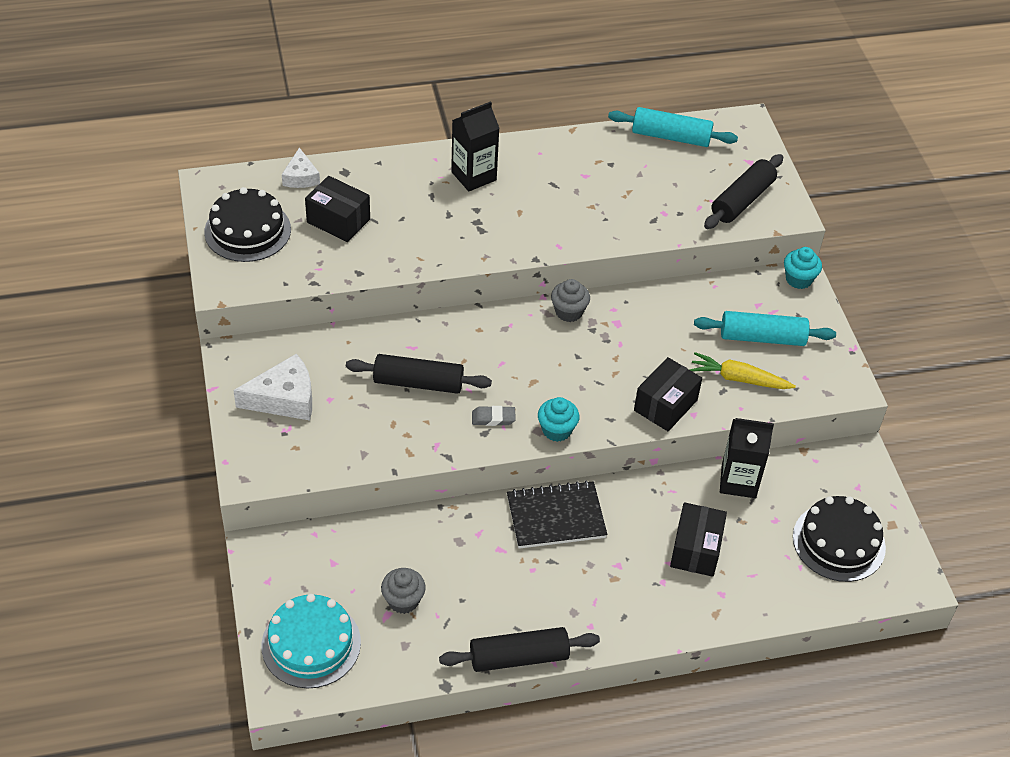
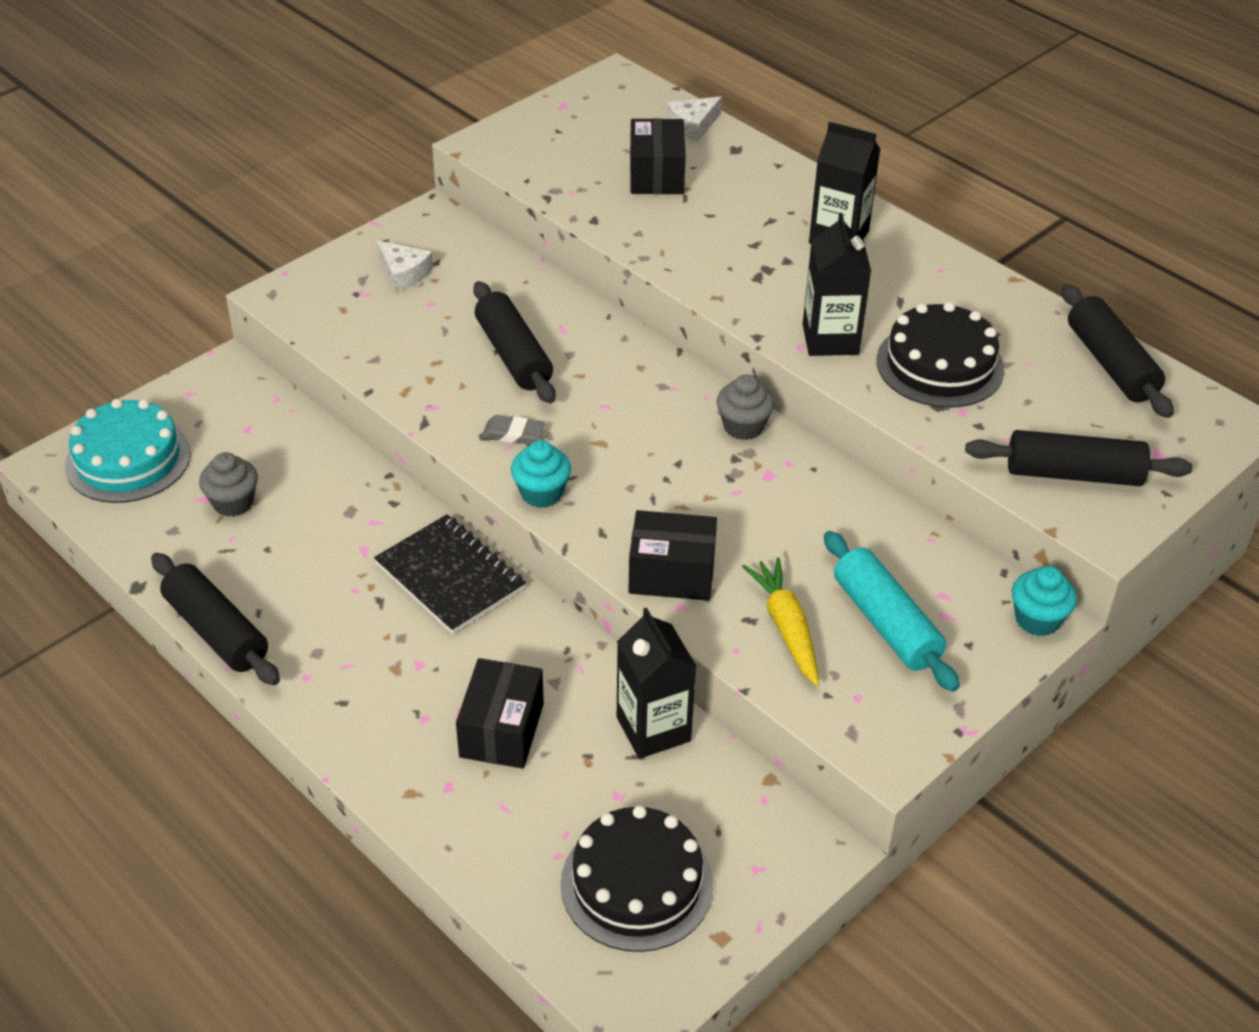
camera: 60 degrees right, 5 degrees down
black cake [204,187,291,262] -> black cake moved to [876,302,1004,408]
white cheese [233,354,312,420] -> white cheese [377,241,433,291], size x0.62
grey eraser [472,406,516,426] -> grey eraser turned 45 degrees counterclockwise [482,415,545,445]
turquoise rolling pin [608,107,738,147] -> black rolling pin [1062,284,1174,418]
black box [670,502,727,577] -> black box turned 60 degrees counterclockwise [456,658,544,769]
none -> black carton [803,213,871,356]

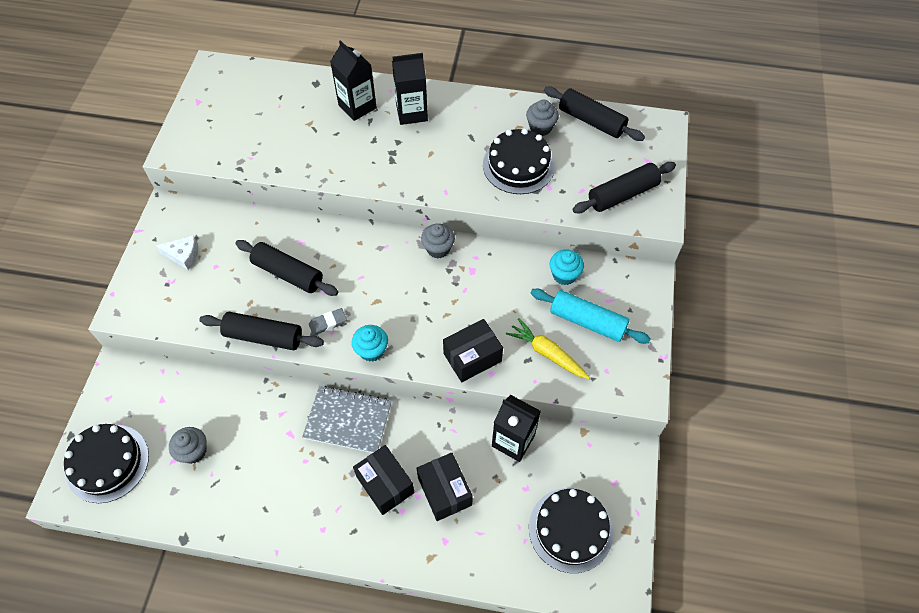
camera: 35 degrees left, 15 degrees up
turquoise cake [65,399,191,503] -> black cake [64,424,149,503]
black rolling pin [151,553,280,685] -> black rolling pin moved to [200,312,324,350]
black notebook [374,514,526,634] -> grey notebook [302,386,392,453]
black box [630,118,686,194] -> black box moved to [353,445,414,515]
white cheese [667,96,722,141] -> none
black carton [803,213,871,356] -> black carton moved to [330,40,377,121]
turquoise cupcake [1012,566,1077,636] -> turquoise cupcake moved to [550,250,584,285]
none -> grey cupcake [526,100,559,136]

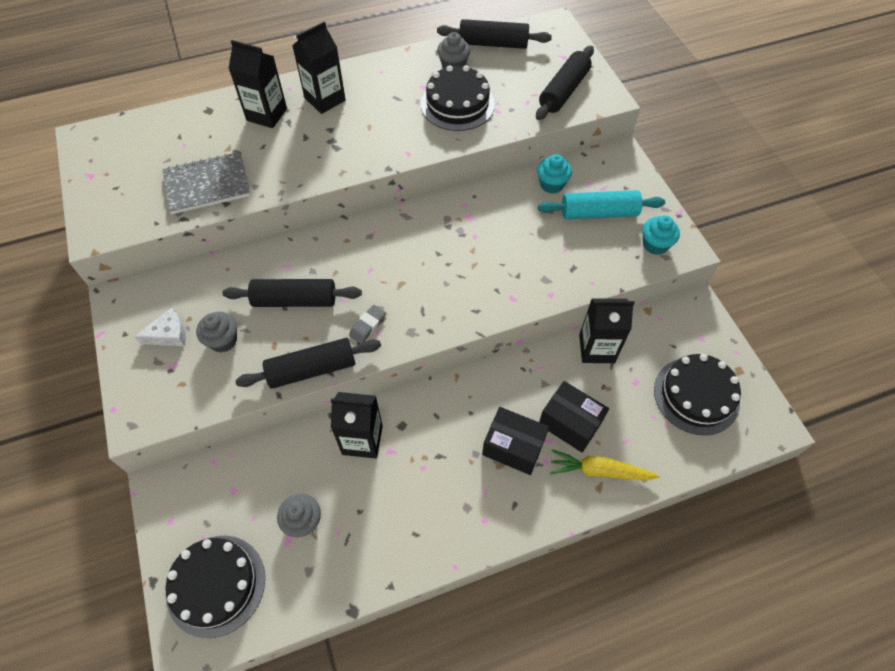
camera: 30 degrees left, 0 degrees up
grey notebook [302,386,392,453] -> grey notebook moved to [162,152,250,214]
turquoise cupcake [352,325,388,362] -> turquoise cupcake moved to [642,215,680,255]
grey cupcake [421,224,455,259] -> grey cupcake moved to [196,312,237,353]
black box [443,319,503,382] -> none
yellow carrot [506,318,590,379] -> yellow carrot moved to [550,449,660,481]
none -> black carton [331,392,383,459]

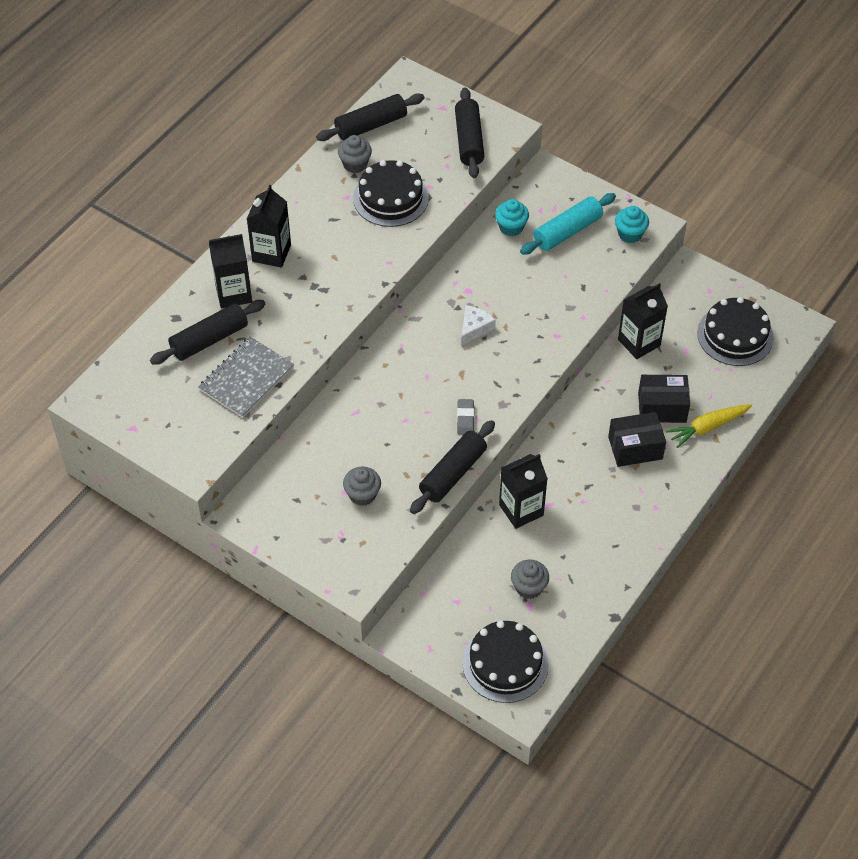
camera: 35 degrees left, 5 degrees down
white cheese [134,308,186,346] -> white cheese moved to [461,305,495,346]
black rolling pin [223,279,362,307] -> black rolling pin moved to [150,300,265,365]

